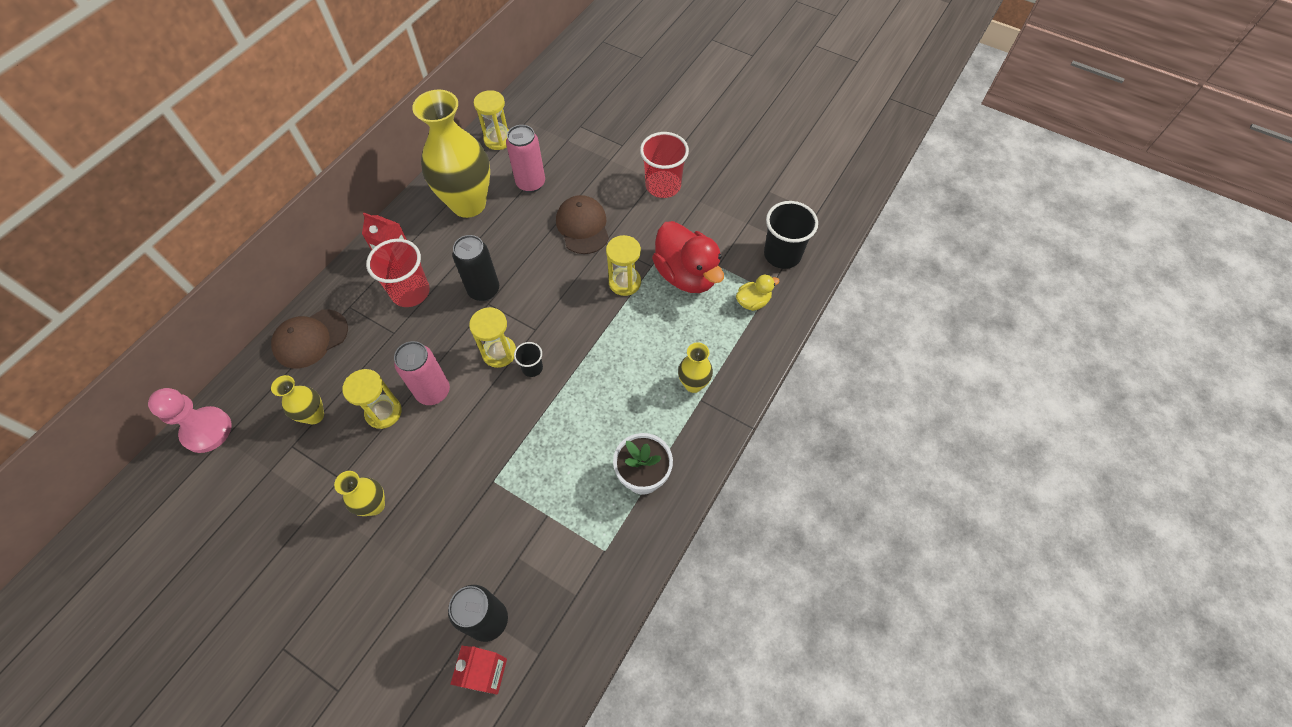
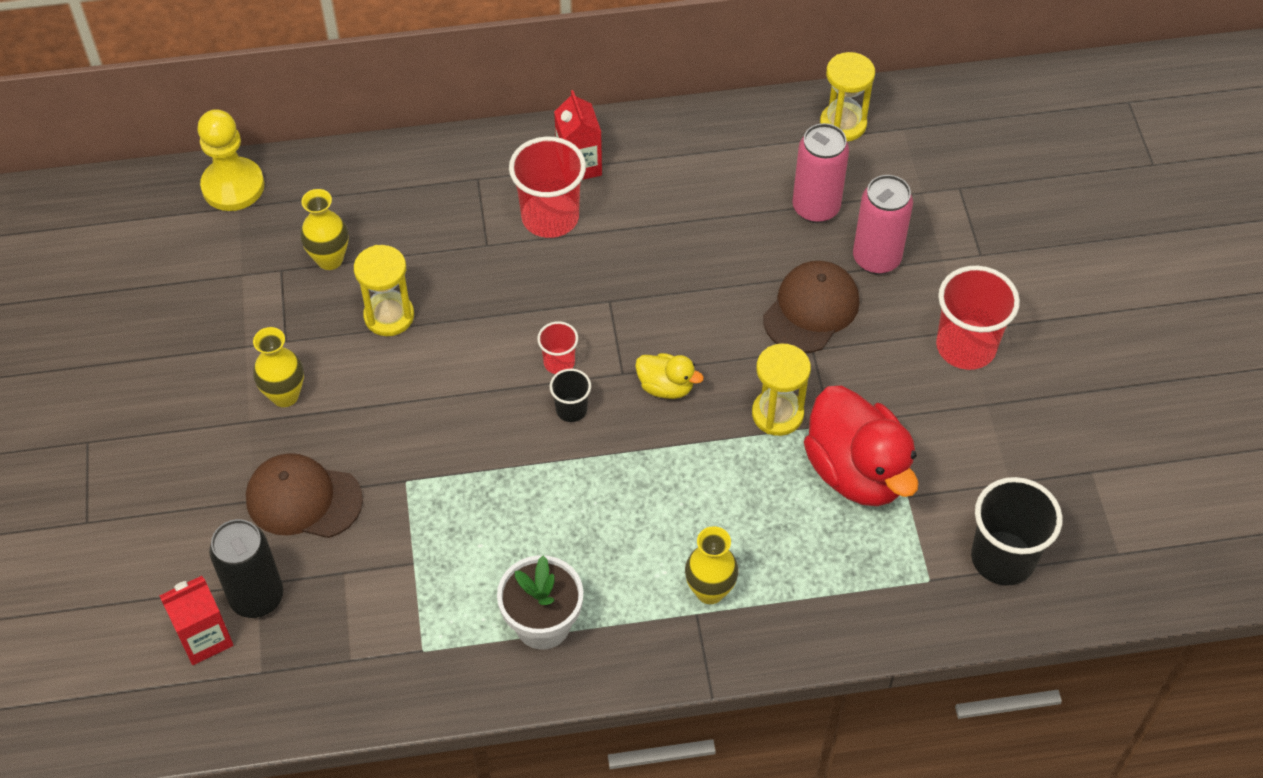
camera: 50 degrees right, 5 degrees down
pink pawn [148,388,231,453] -> yellow pawn [197,109,264,211]
brown cap [271,309,348,369] -> brown cap moved to [246,453,363,538]
pink can [394,341,450,405] -> pink can moved to [853,175,913,275]
yellow vase [412,90,490,218] -> none
black can [452,235,499,301] -> none
yellow hourglass [469,307,516,368] -> red cup [537,321,578,374]
red duck [652,221,724,293] -> red duck turned 45 degrees counterclockwise [804,386,919,506]
yellow duck [736,275,780,311] -> yellow duck moved to [635,353,704,399]

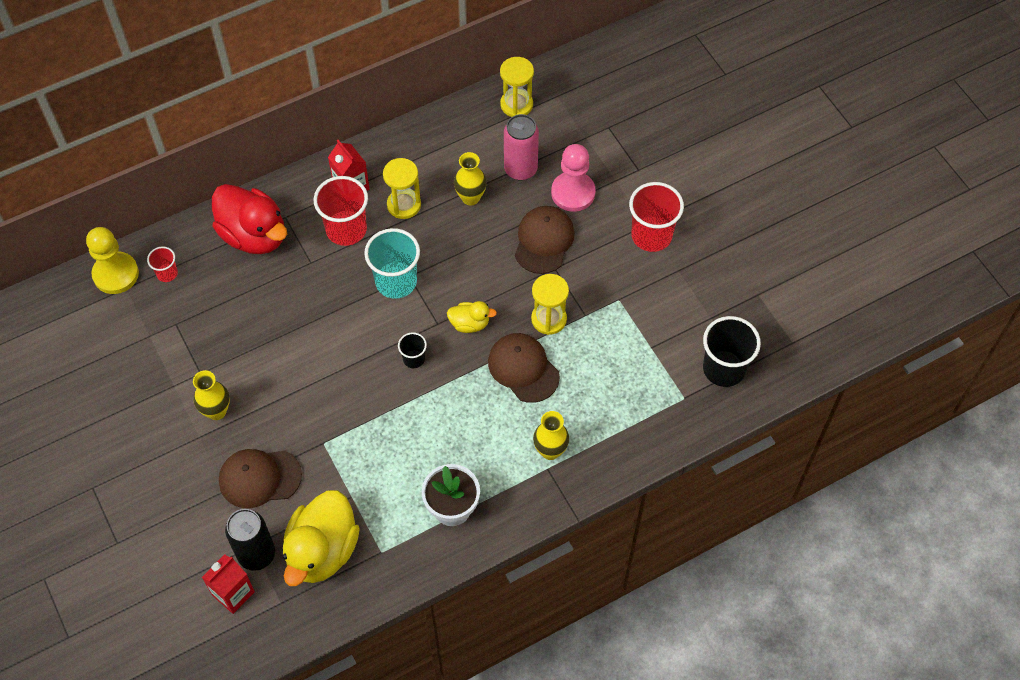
camera: 20 degrees left, 5 degrees up
yellow vase [300,189,349,270] -> yellow vase moved to [454,152,487,206]
yellow hourglass [354,245,414,336] -> yellow hourglass moved to [383,158,421,219]
red cup [537,321,578,374] -> red cup moved to [147,246,178,282]
red duck [804,386,919,506] -> red duck moved to [212,184,287,254]
pink can [853,175,913,275] -> pink pawn [551,144,595,212]
none -> yellow duck [283,490,360,586]
none -> turquoise cup [364,228,420,299]
none -> brown cap [488,333,560,403]

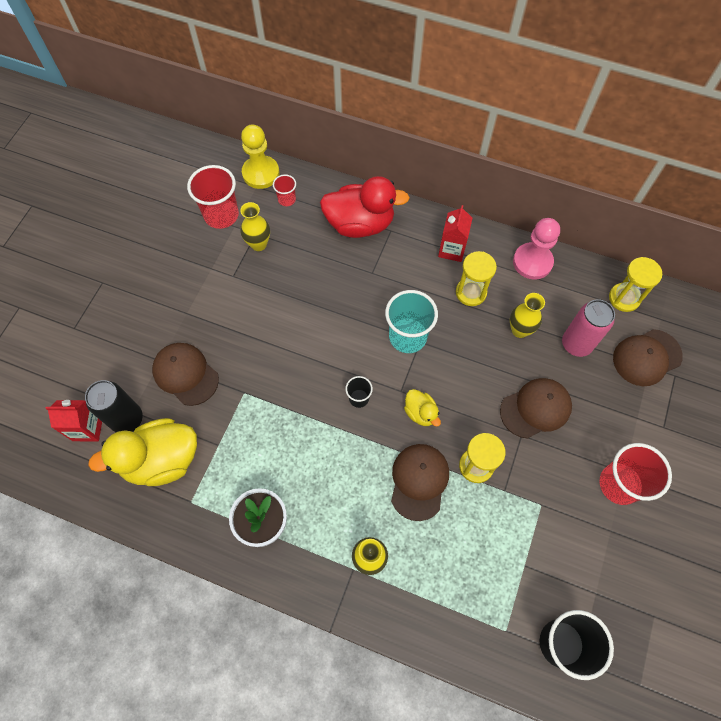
camera: 50 degrees right, 5 degrees up
yellow vase [193,370,230,420] -> yellow vase moved to [240,202,270,251]
red duck [212,184,287,254] -> red duck turned 90 degrees counterclockwise [320,176,410,238]
red cup [314,176,368,246] -> red cup moved to [187,165,239,229]
pink pawn [551,144,595,212] -> pink pawn moved to [513,218,560,280]
none -> brown cap [613,329,683,386]

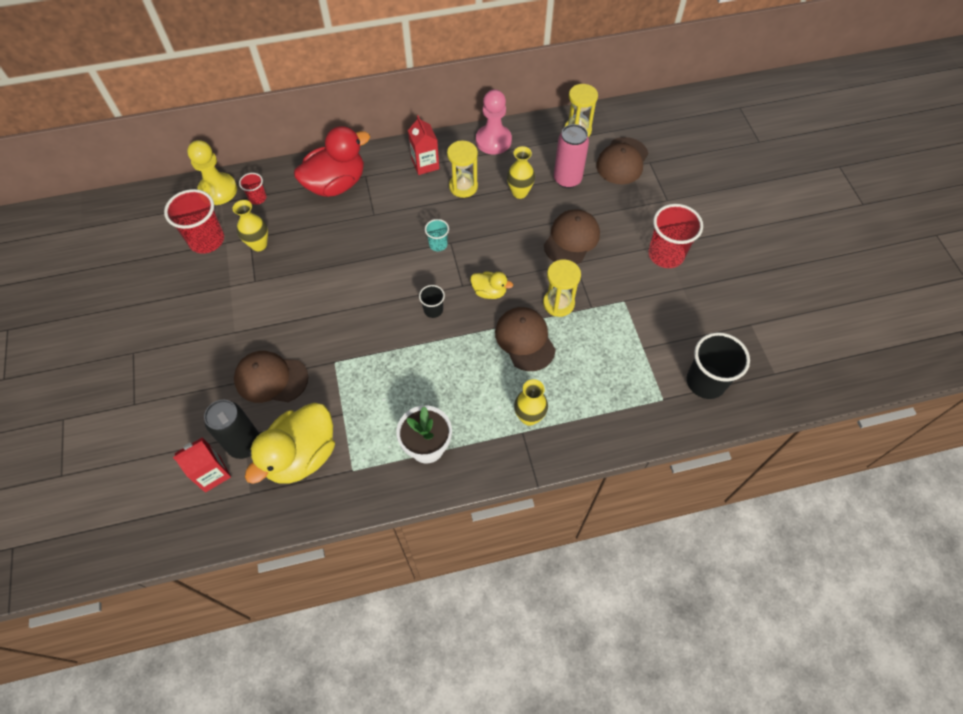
camera: 35 degrees left, 5 degrees down
turquoise cup [385,290,438,353] -> turquoise cup [425,219,449,251], size x0.51

